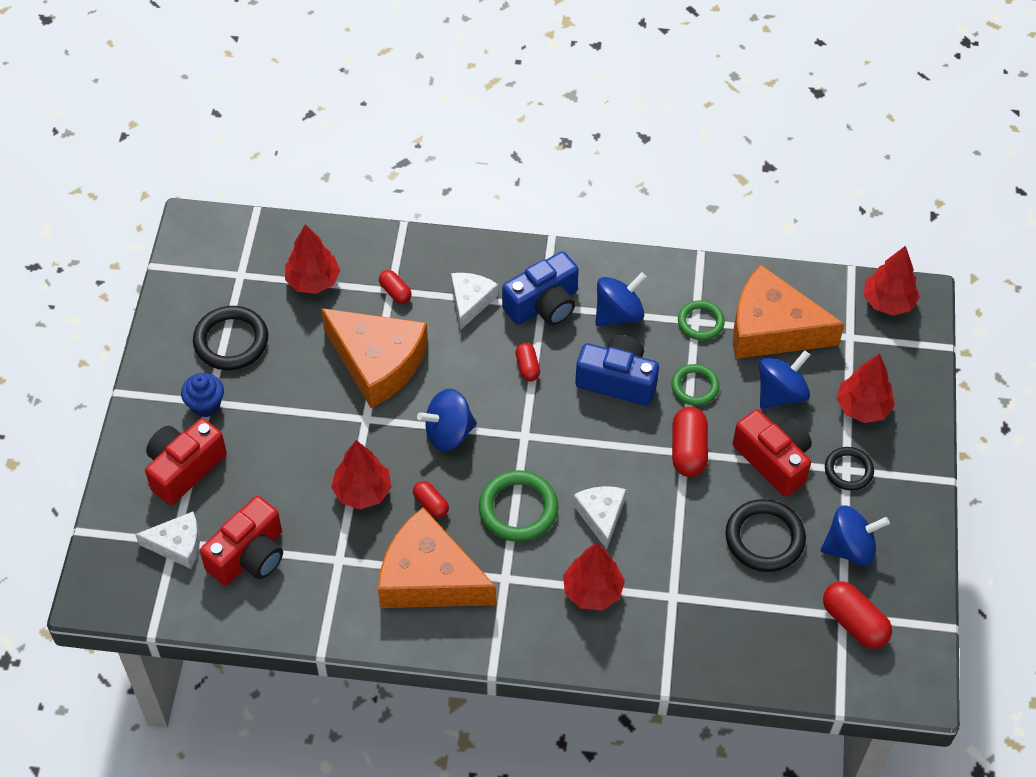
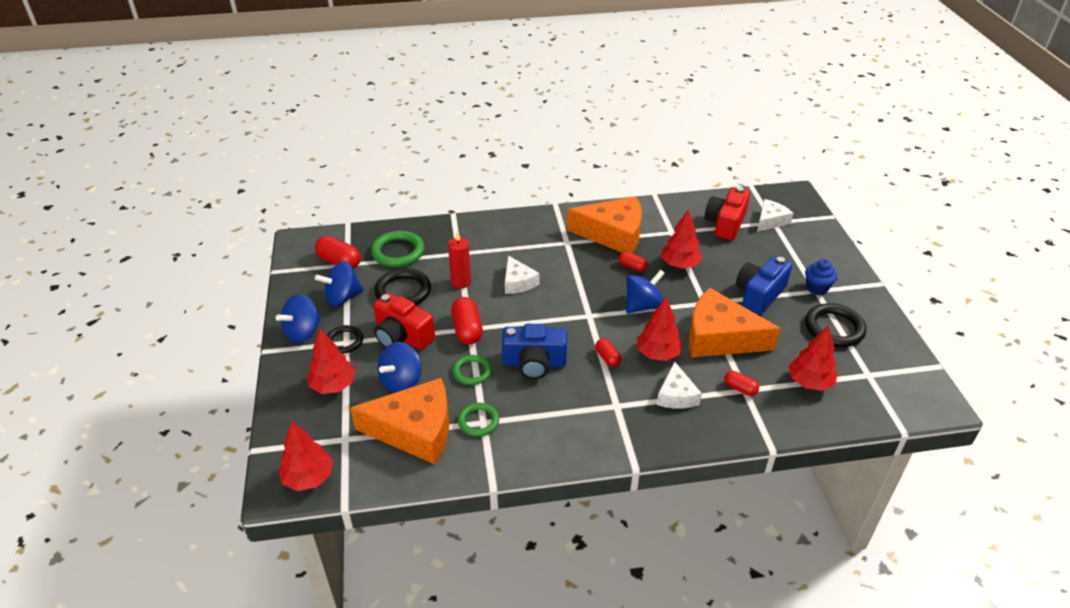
camera: 165 degrees right, 15 degrees down
white cheese [135,511,200,569] -> white cheese turned 150 degrees clockwise [757,199,793,232]
red camera [145,418,227,505] -> none
green ring [479,470,558,542] -> green ring moved to [371,231,425,267]
blue camera [502,251,579,325] -> blue camera moved to [736,256,792,315]
red tree [563,543,625,610] -> red tree moved to [637,297,683,361]
blue spinning top [595,272,647,326] -> blue spinning top moved to [276,294,321,343]
none -> red candle [448,231,471,289]

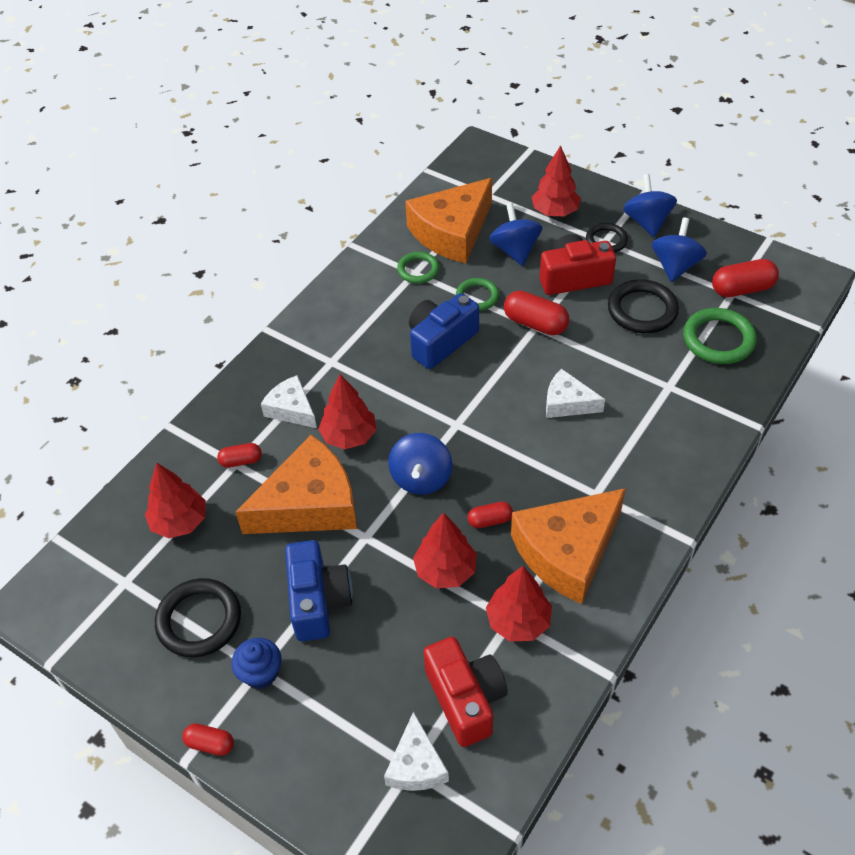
camera: 135 degrees right, 10 degrees up
red tree [279,421,333,491] -> red tree moved to [486,566,552,641]
red candle [448,231,471,289] -> none
red capsule [595,339,621,367] -> red capsule moved to [183,723,234,756]

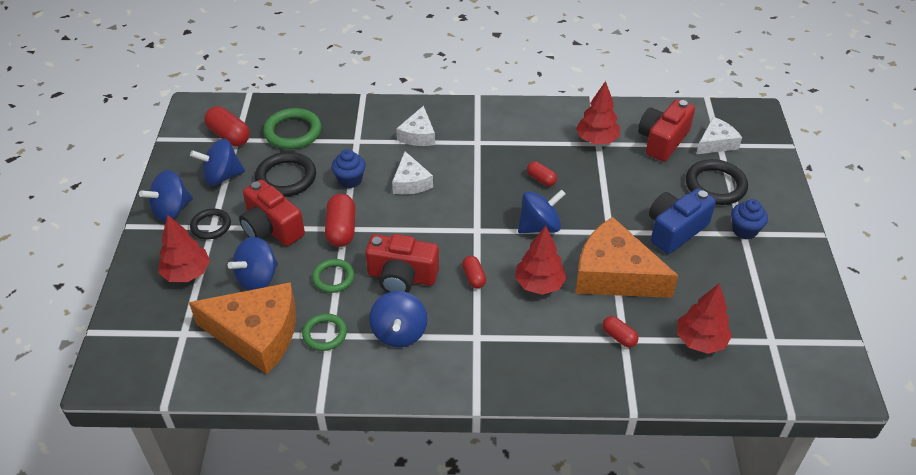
camera: 125 degrees left, 5 degrees down
black ring [155,578,241,658] -> black ring moved to [686,159,748,205]
red capsule [183,723,234,756] -> red capsule moved to [462,256,486,288]
white cheese [261,375,317,428] -> white cheese moved to [396,106,435,146]
blue camera [409,293,479,369] -> red camera [365,234,439,293]
red tree [413,512,477,588] -> none
orange cheese [511,488,626,604] -> none
none -> blue cupcake [331,149,366,188]
none -> blue spinning top [369,291,427,347]

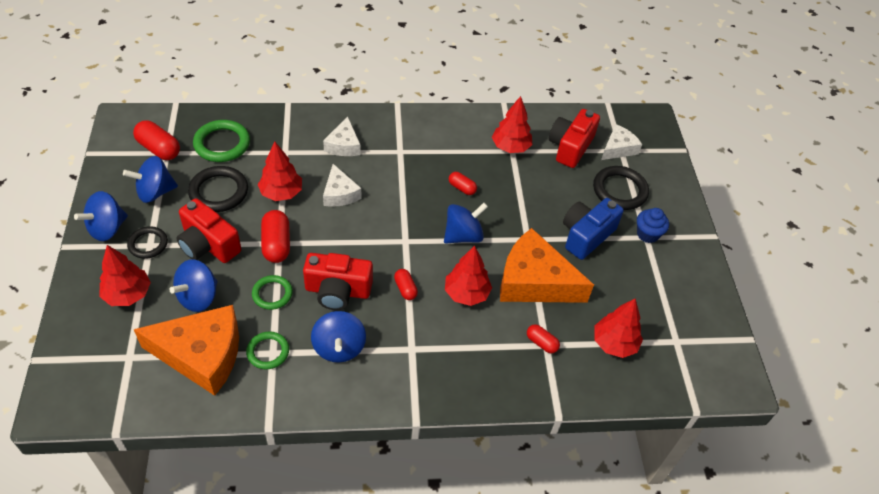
camera: 10 degrees left, 5 degrees up
blue cupcake [331,149,366,188] -> red tree [258,141,302,201]

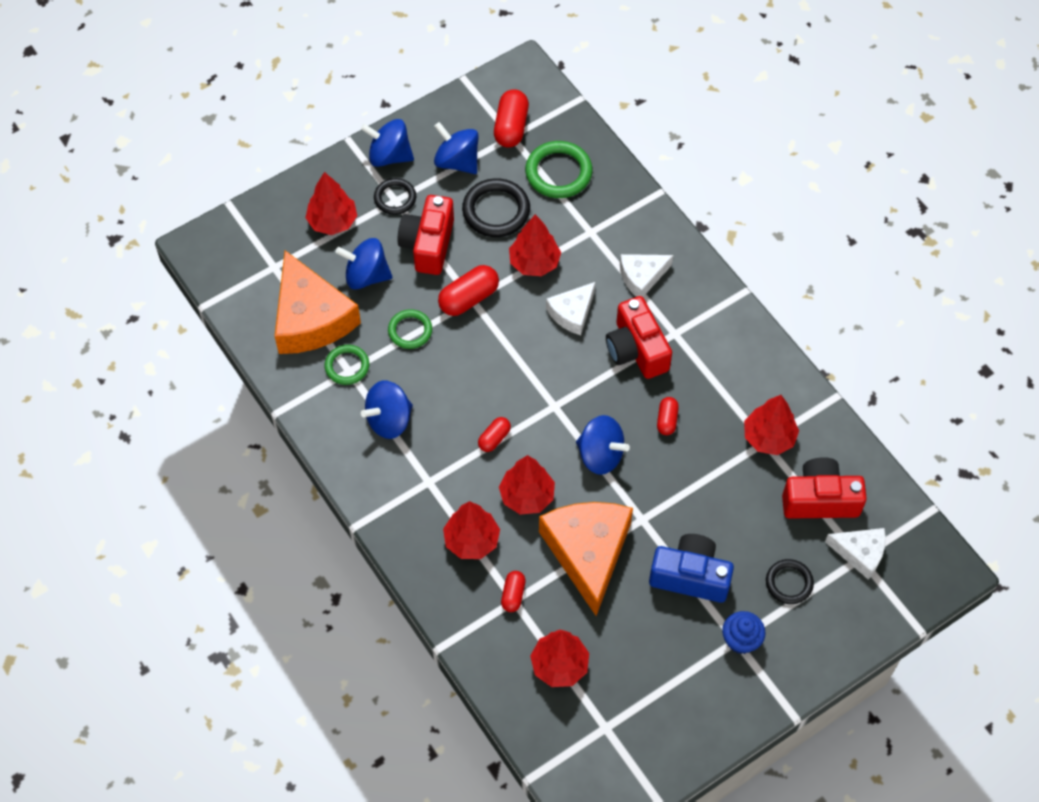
camera: 65 degrees right, 10 degrees up
red camera [303,253,373,310] -> red camera moved to [606,296,672,379]
black ring [593,166,649,210] -> black ring [766,559,814,604], size x0.63
none -> red tree [443,501,500,559]

